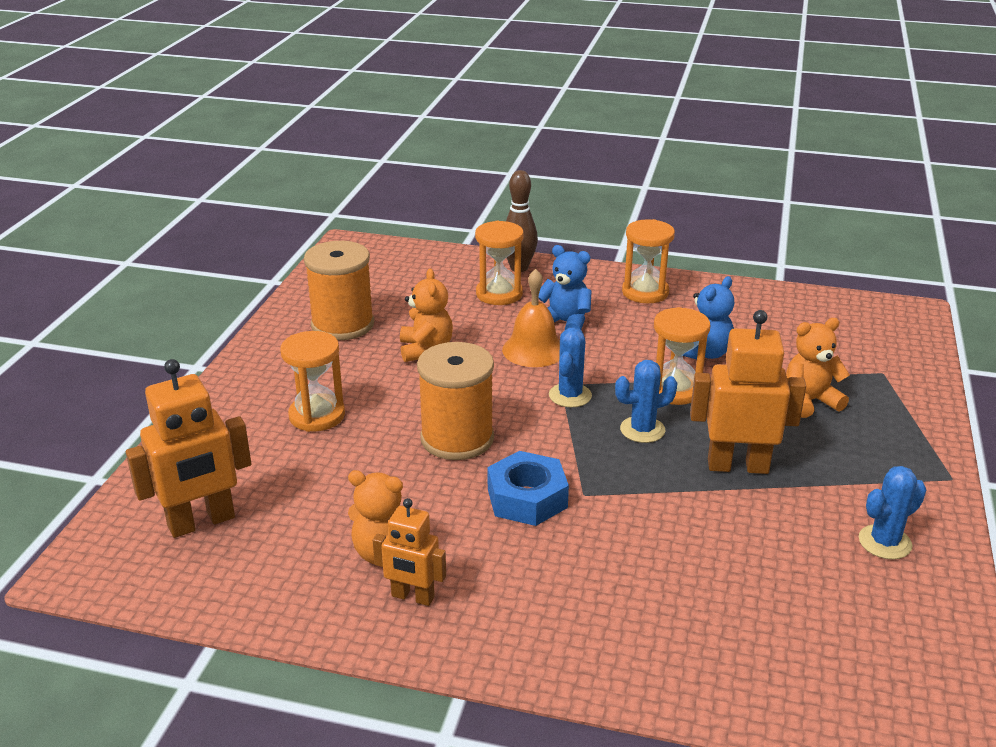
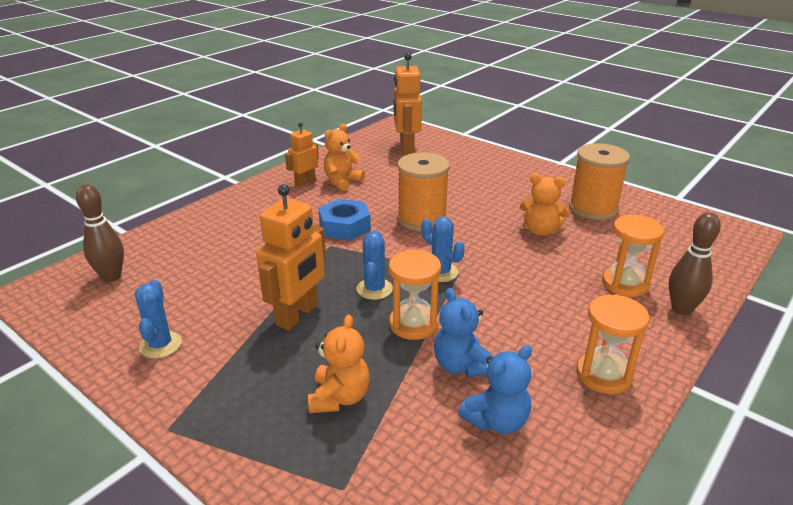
camera: 115 degrees right, 0 degrees up
orange hourglass [280,331,345,432] -> none
orange bell [502,269,560,367] -> none
blue teddy bear [539,245,591,330] -> blue teddy bear moved to [458,345,532,434]
none -> brown bowling pin [76,184,124,282]

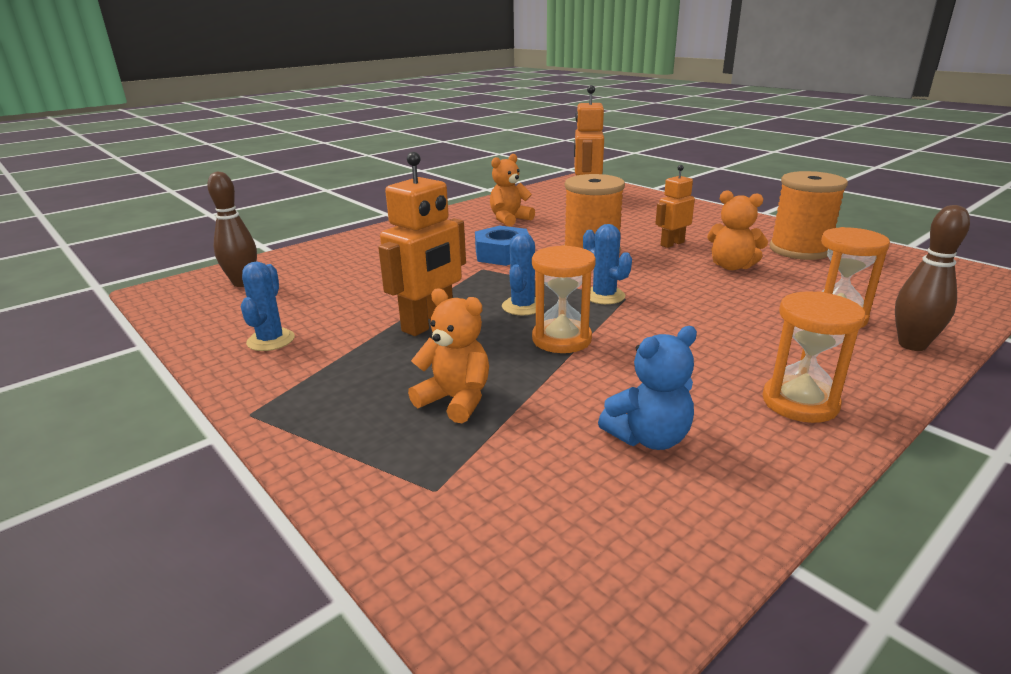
camera: 10 degrees right, 5 degrees down
orange robot [285,122,319,187] -> orange robot moved to [655,165,695,248]
orange teddy bear [308,314,370,413] -> orange teddy bear turned 75 degrees counterclockwise [408,288,489,423]
blue teddy bear [434,288,493,377] -> none

